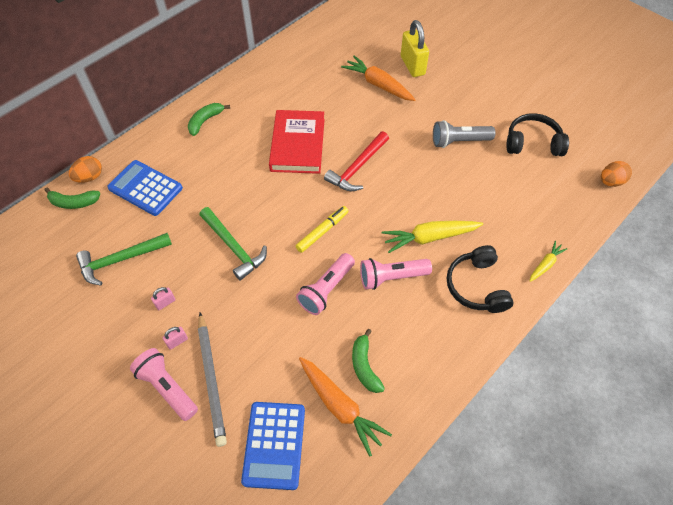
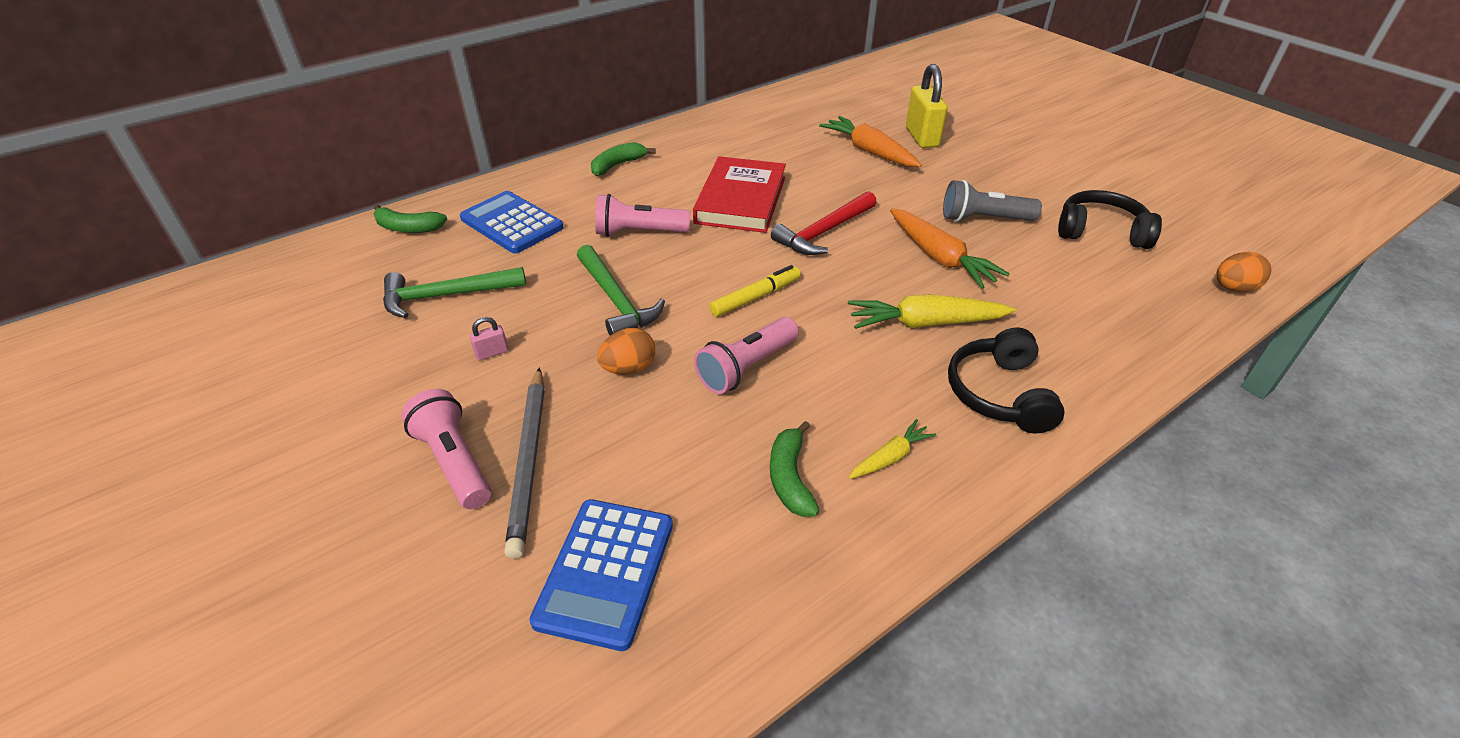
camera: 10 degrees right, 15 degrees down
orange egg [69,156,102,183] -> orange egg moved to [597,328,655,375]
pink padlock [162,326,188,350] -> none
orange carrot [299,357,392,457] -> orange carrot moved to [890,208,1010,289]
pink flashlight [360,258,432,290] -> pink flashlight moved to [595,194,690,237]
yellow carrot [530,241,568,282] -> yellow carrot moved to [849,419,936,479]

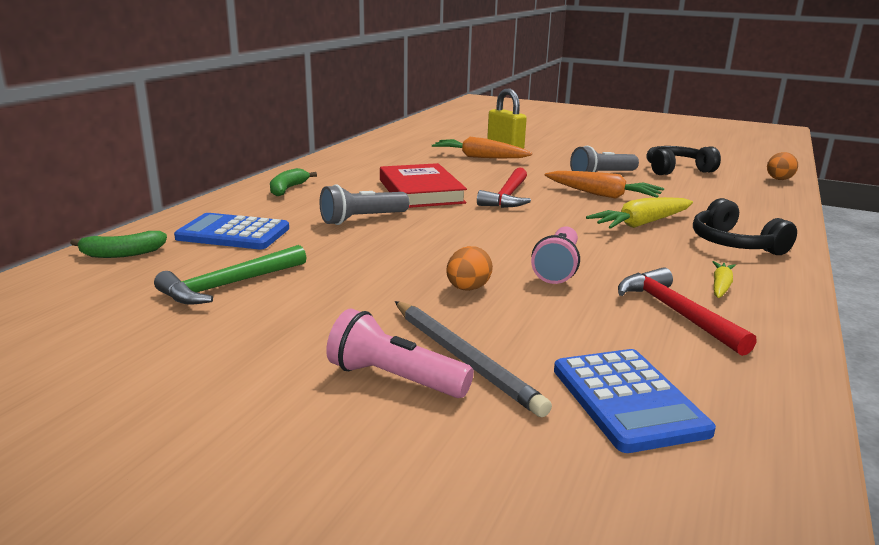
camera: 30 degrees left, 20 degrees down
pink padlock [469,317,509,360] -> none
green hammer [577,245,665,336] -> none
pink flashlight [595,194,690,237] -> grey flashlight [320,184,409,225]
yellow marker [709,265,801,317] -> none
green banana [770,421,820,517] -> red hammer [618,267,757,356]

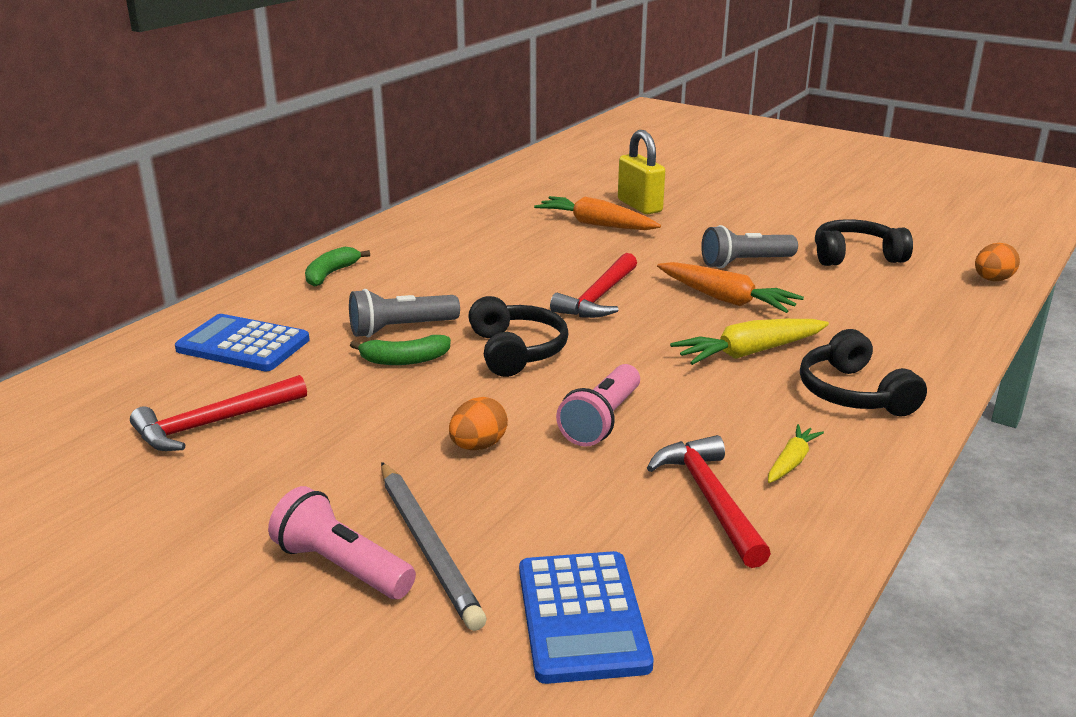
camera: 10 degrees right, 5 degrees up
green banana [70,231,167,258] -> green banana moved to [350,335,451,365]
green hammer [154,245,307,305] -> red hammer [130,375,307,451]
red book [380,163,467,208] -> none
none -> black headphones [468,296,569,377]

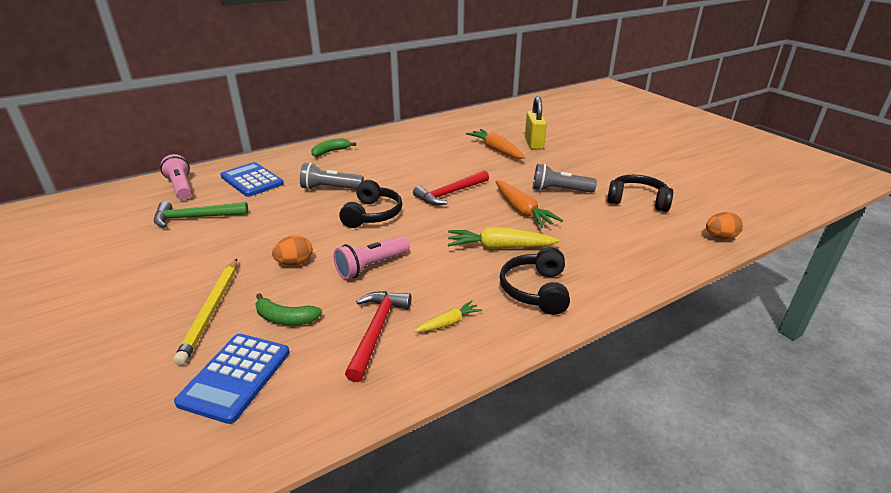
camera: 25 degrees right, 5 degrees up
red hammer [130,375,307,451] -> green hammer [154,201,248,228]
pink flashlight [268,486,416,599] -> pink flashlight moved to [160,154,192,200]
green banana [350,335,451,365] -> green banana moved to [255,293,322,325]
grey pencil [381,462,486,631] -> yellow pencil [173,259,237,366]

